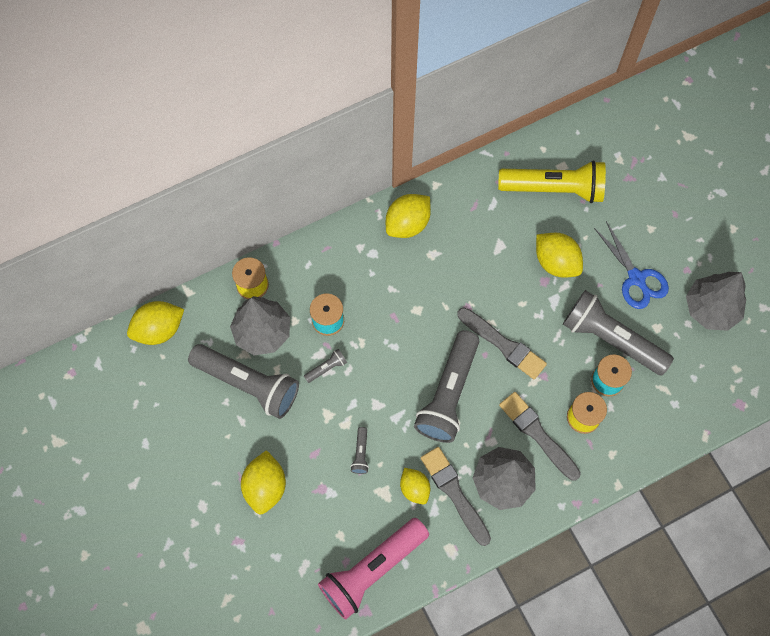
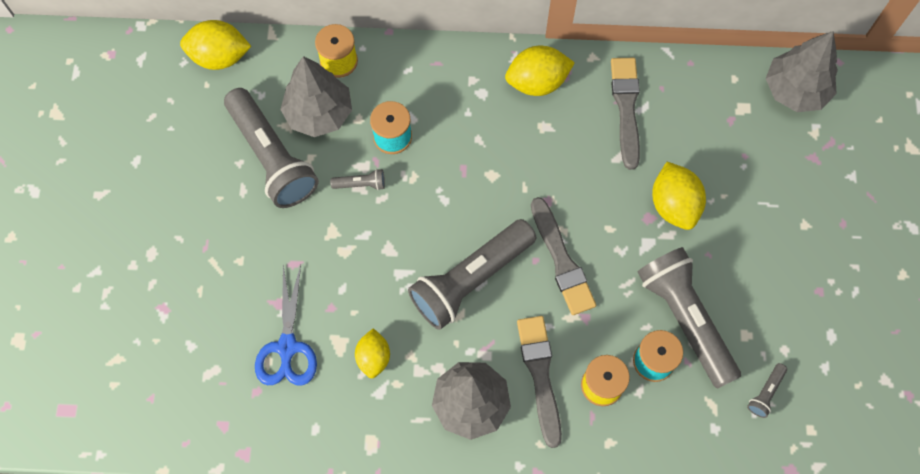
camera: 30 degrees right, 0 degrees up
yellow lemon [241,450,286,515] -> none
pink flashlight [318,518,429,620] -> none
grey flashlight [350,427,369,474] -> grey flashlight moved to [747,363,787,418]
grey brush [421,447,491,546] -> grey brush moved to [611,58,640,170]
yellow flashlight [498,160,606,203] -> none
blue scissors [594,221,669,309] -> blue scissors moved to [255,265,317,386]
grey tree [686,272,746,331] -> grey tree moved to [766,31,838,112]

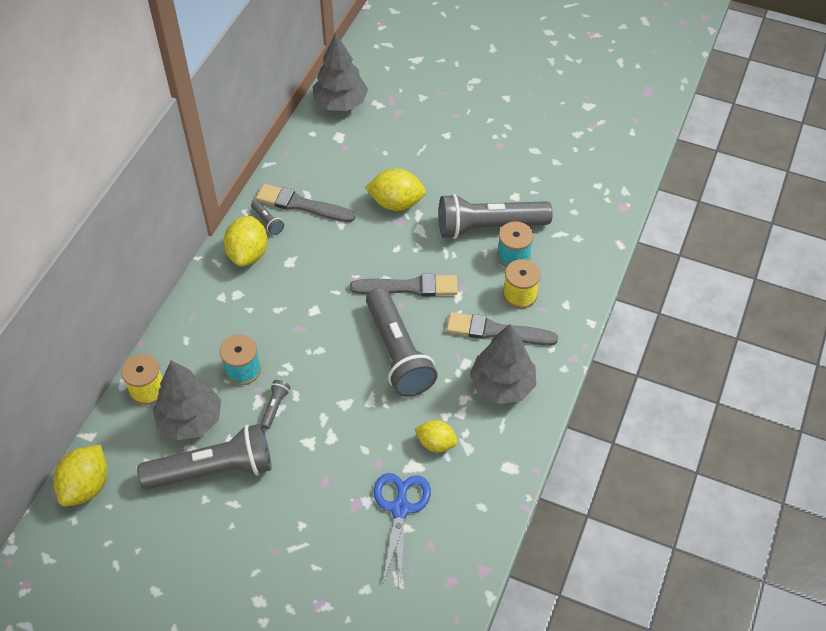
camera: 70 degrees left, 15 degrees down
blue scissors [255,265,317,386] -> blue scissors turned 105 degrees counterclockwise [374,473,431,583]
grey flashlight [747,363,787,418] -> grey flashlight moved to [251,200,284,235]

